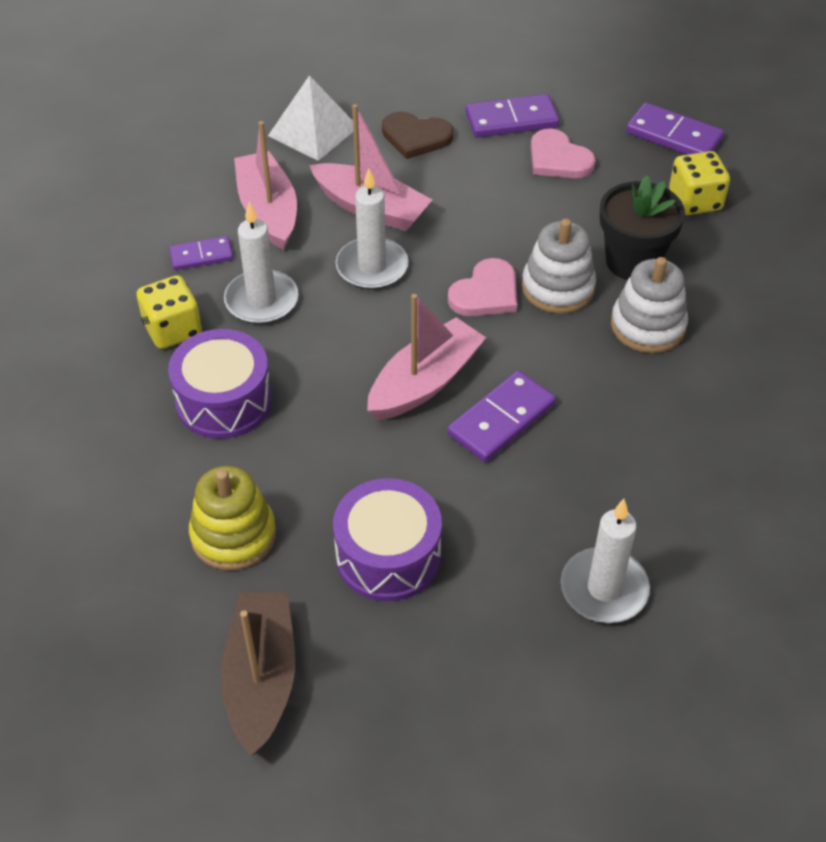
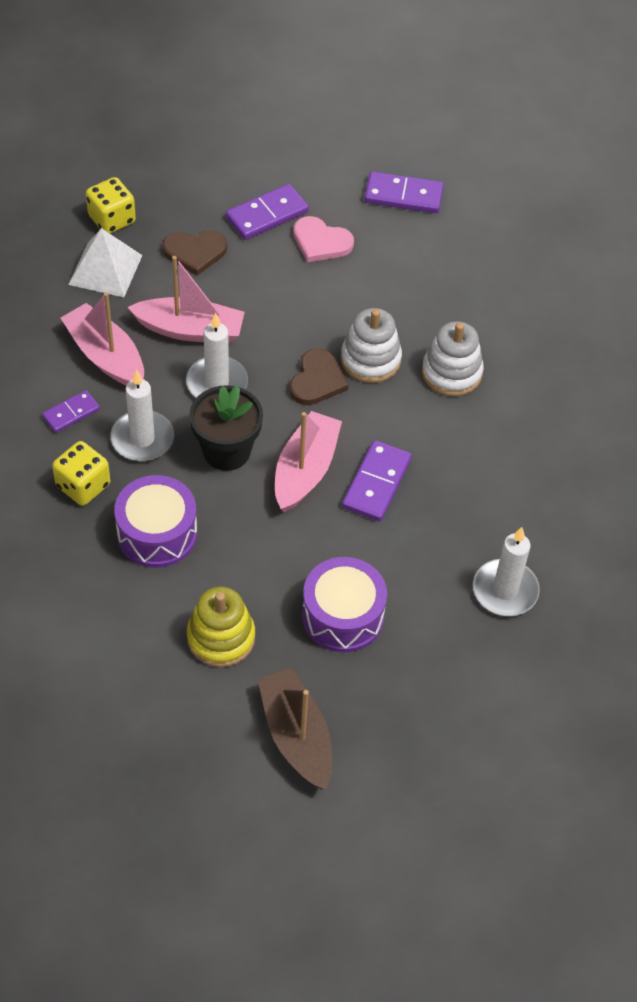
camera: 25 degrees left, 5 degrees up
pink heart [448,258,517,316] -> brown heart [289,348,349,405]
black flower pot [600,175,685,280] -> black flower pot moved to [189,385,263,471]
yellow dice [669,151,730,215] -> yellow dice moved to [86,177,136,233]

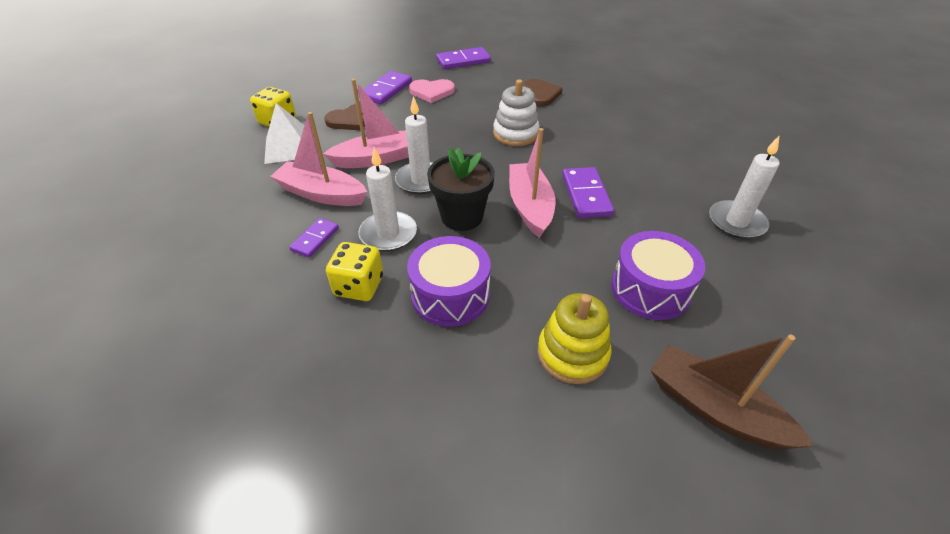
camera: 25 degrees left, 10 degrees down
brown heart [289,348,349,405] -> brown heart moved to [523,79,563,107]
white stacking toy [422,321,484,396] -> none

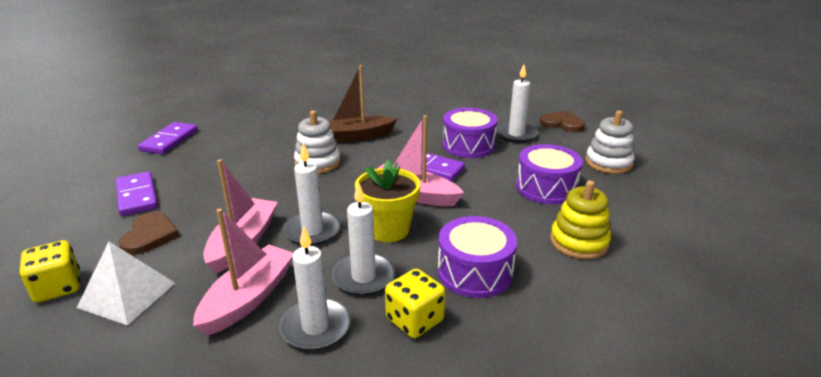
camera: 55 degrees left, 15 degrees down
pink boat [270,112,367,206] -> pink boat turned 150 degrees clockwise [193,209,293,336]
purple domino [289,218,339,258] -> white candle [279,226,351,350]
pink heart [409,79,455,103] -> none
black flower pot [427,148,495,231] -> yellow flower pot [355,159,420,242]
brown heart [523,79,563,107] -> brown heart moved to [539,111,585,132]
brown boat [650,334,814,449] -> brown boat moved to [329,65,398,143]
none -> purple drum [442,108,498,158]
none -> white stacking toy [585,111,635,174]

